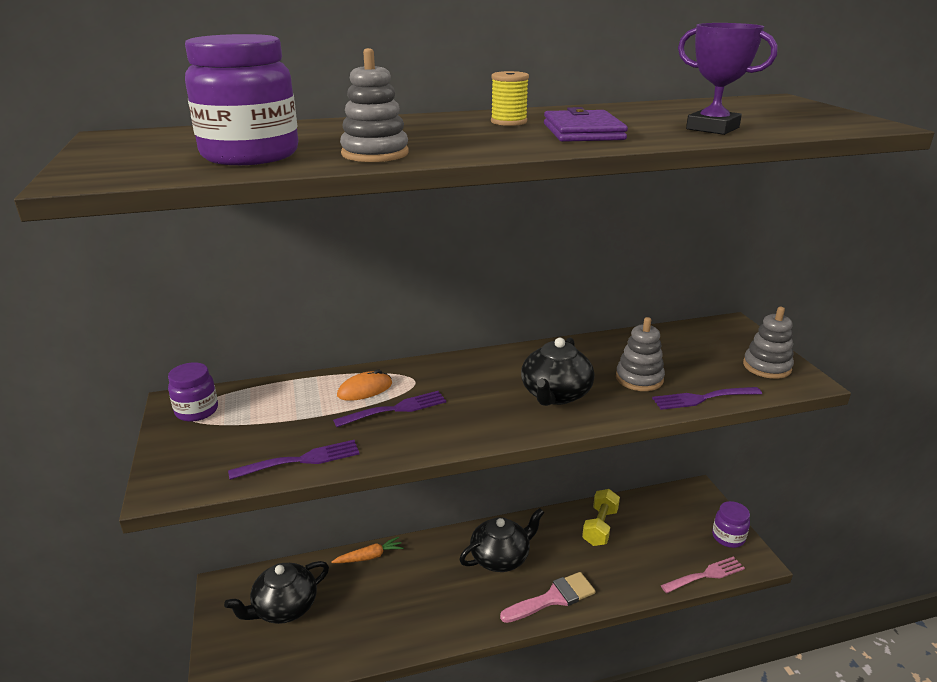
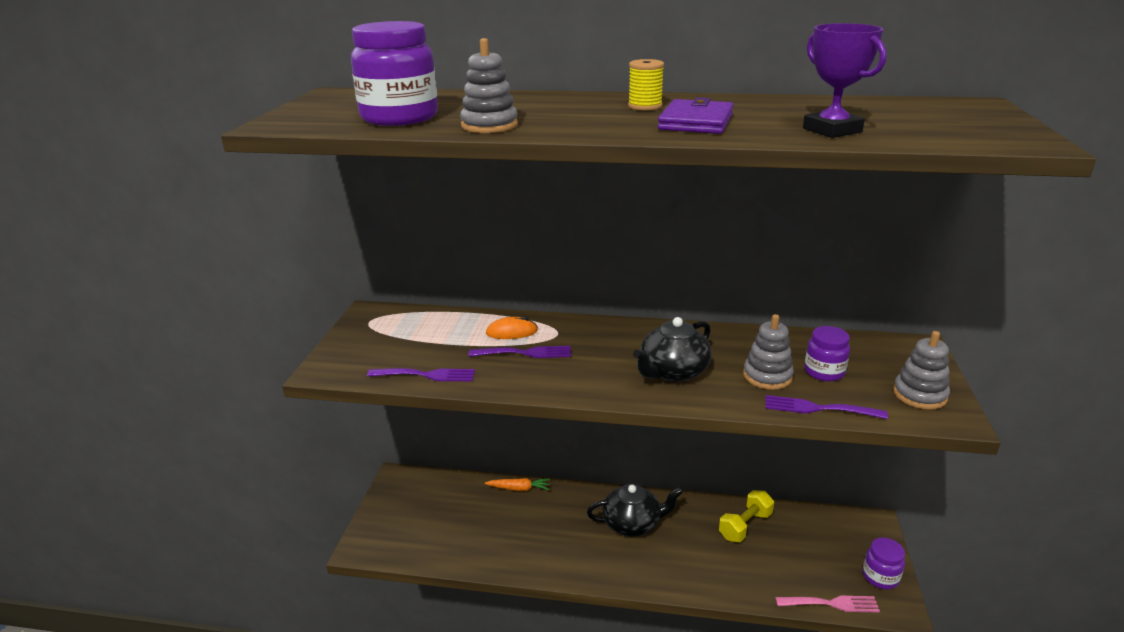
camera: 25 degrees right, 0 degrees up
purple jar [168,362,218,422] -> purple jar moved to [804,326,850,382]
black teapot [224,561,329,624] -> none
pink brush [500,572,596,623] -> none

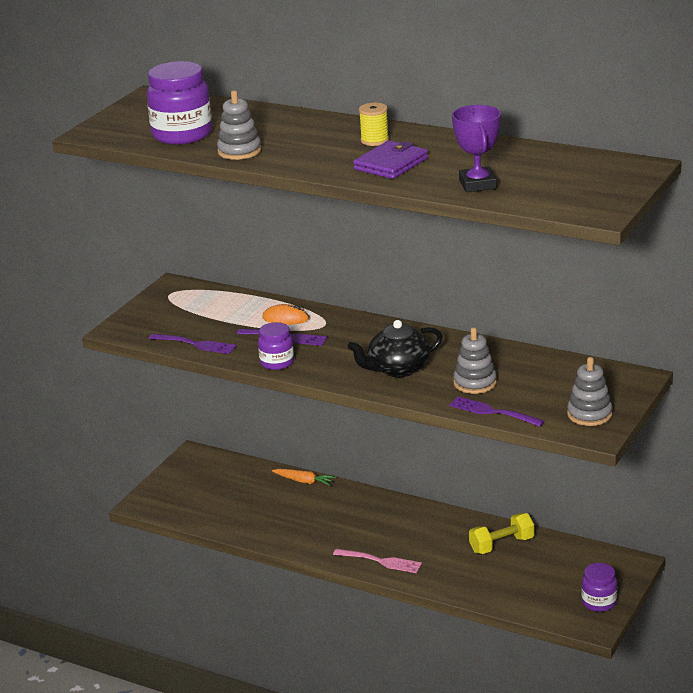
camera: 20 degrees right, 0 degrees up
black teapot [587,484,683,537] -> none
pink fork [775,596,880,612] -> pink fork moved to [333,549,422,573]
purple jar [804,326,850,382] -> purple jar moved to [258,322,294,370]

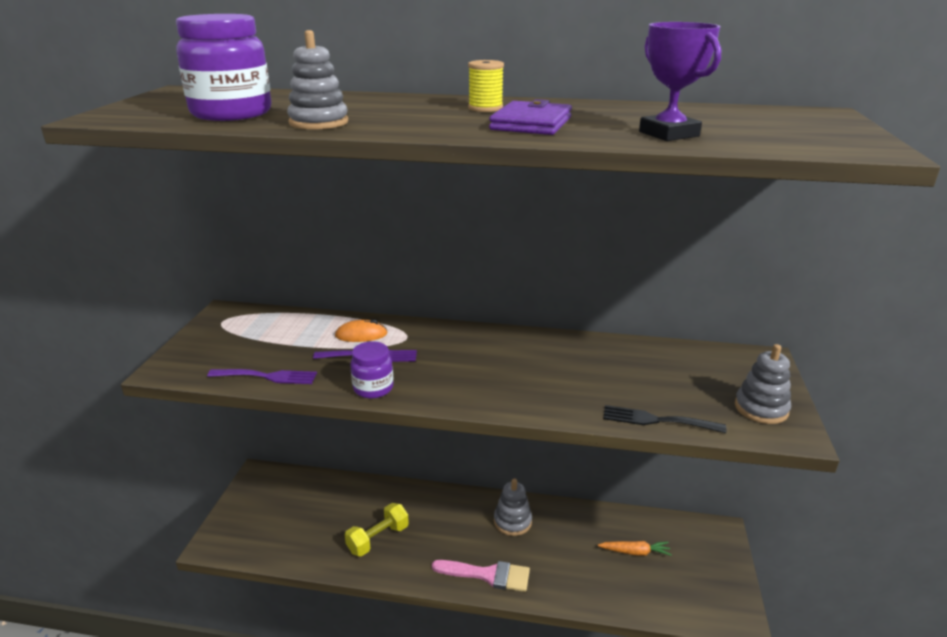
camera: 20 degrees left, 0 degrees up
orange carrot [272,469,336,486] -> orange carrot moved to [598,541,672,556]
pink fork [333,549,422,573] -> pink brush [432,560,530,592]
black teapot [347,320,442,377] -> none
purple fork [449,396,545,427] -> black fork [603,405,726,433]
grey stacking toy [453,327,497,394] -> grey stacking toy moved to [494,478,532,536]
yellow dumbbell [469,513,534,554] -> yellow dumbbell moved to [345,503,409,556]
purple jar [581,563,617,612] -> none

